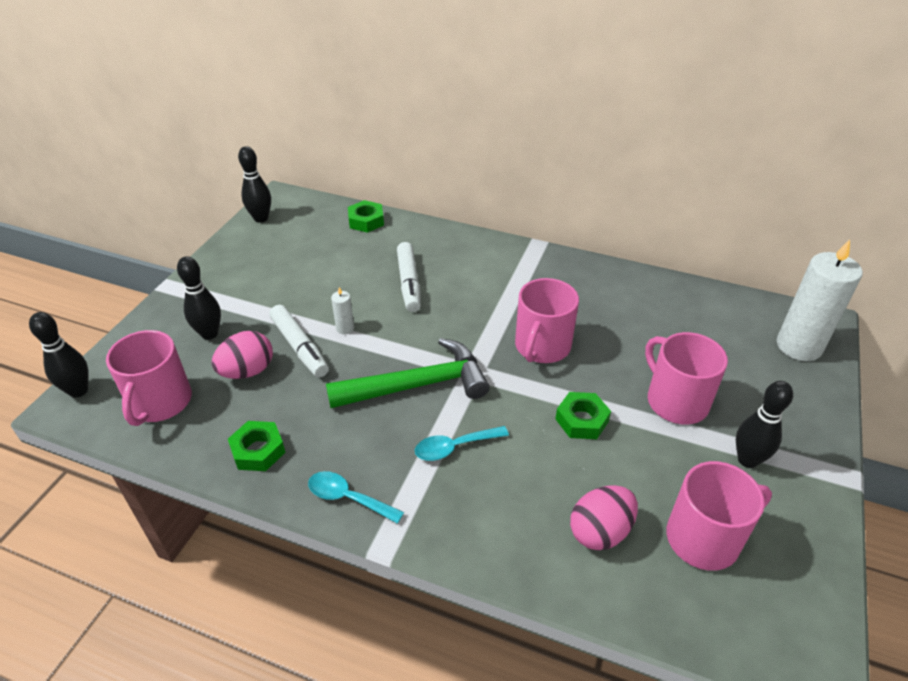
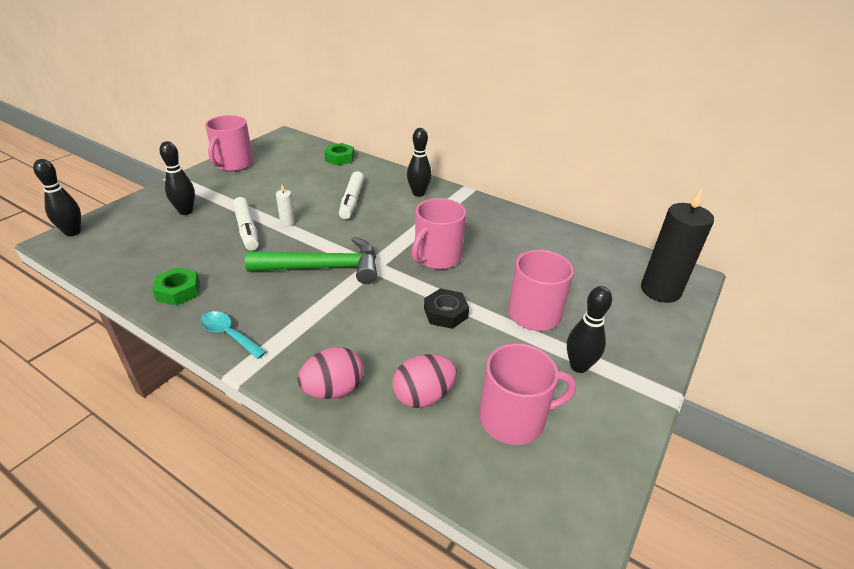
camera: 10 degrees right, 5 degrees down
pink mug [106,330,192,426] -> pink mug moved to [205,115,253,171]
pink egg [212,331,273,379] -> pink egg moved to [297,347,364,399]
black bowling pin [238,146,271,223] -> black bowling pin moved to [407,128,432,197]
turquoise spoon [415,426,509,461] -> none
green nut [556,392,611,439] -> black nut [424,288,469,329]
white candle [777,239,863,361] -> black candle [641,188,714,303]

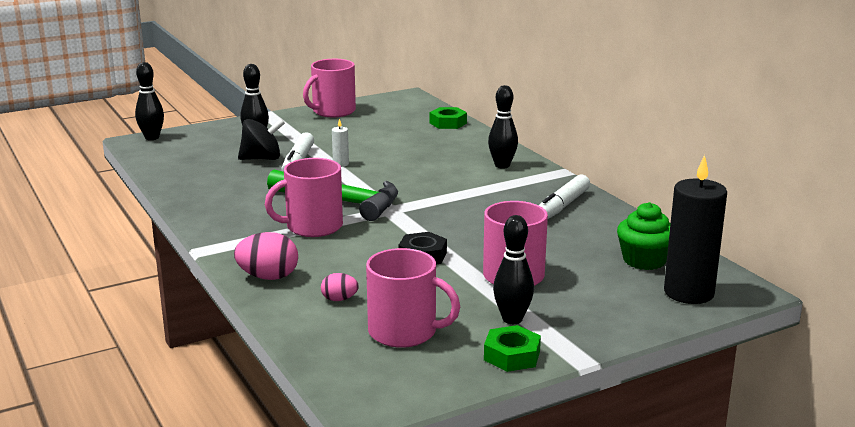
camera: 30 degrees right, 15 degrees down
green nut [152,267,200,306] -> green nut moved to [484,325,541,372]
turquoise spoon [200,311,266,359] -> none
white marker [339,171,364,219] -> white marker moved to [539,175,590,219]
pink egg [392,354,457,408] -> pink egg [321,273,359,301], size x0.57
pink mug [412,198,466,269] -> pink mug moved to [265,158,343,237]
none -> black spinning top [238,119,285,160]
none -> green cupcake [617,202,671,270]

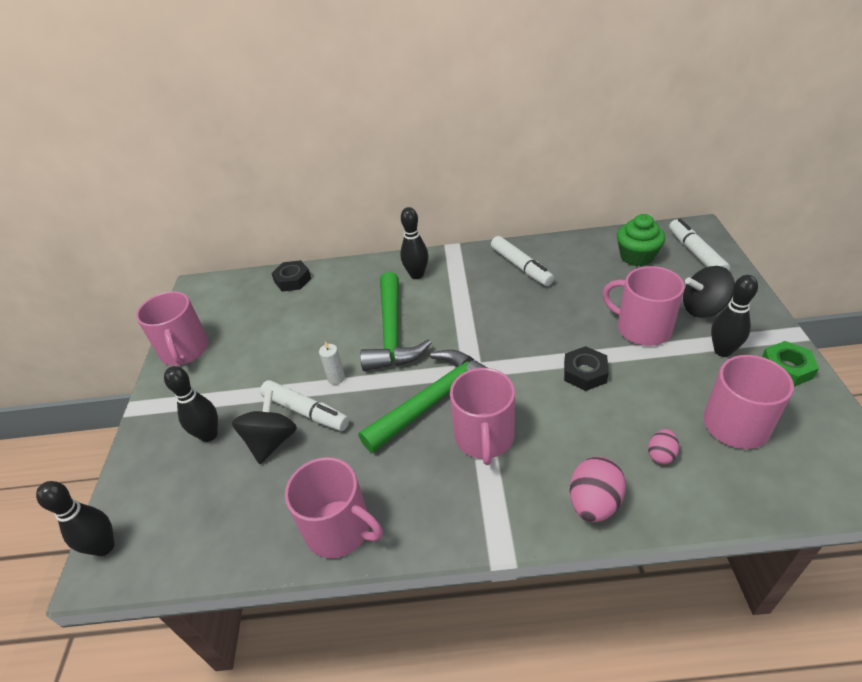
camera: 60 degrees left, 20 degrees up
green nut [430,107,467,129] -> black nut [271,260,311,292]
black candle [664,155,727,304] -> white marker [669,219,730,270]
none -> pink mug [285,457,383,558]
none -> green hammer [360,272,431,371]
none -> black spinning top [683,266,735,318]

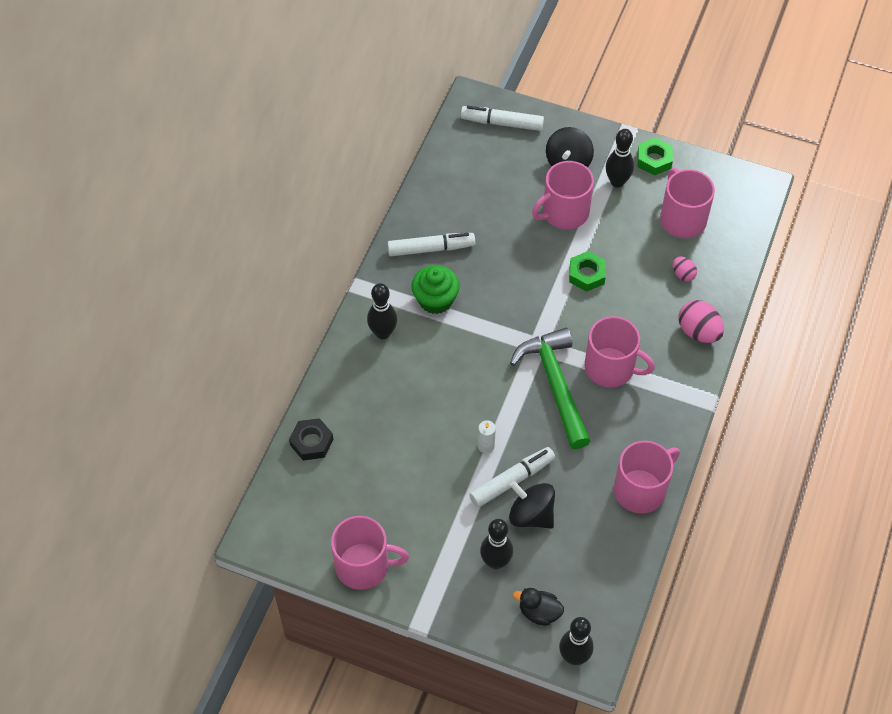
camera: 70 degrees left, 15 degrees up
green hammer [360,272,431,371] -> none
black nut [564,346,609,391] -> green nut [569,251,606,292]
green cupcake [617,214,665,266] -> green cupcake moved to [411,265,460,314]
none -> black duck [513,588,564,626]

